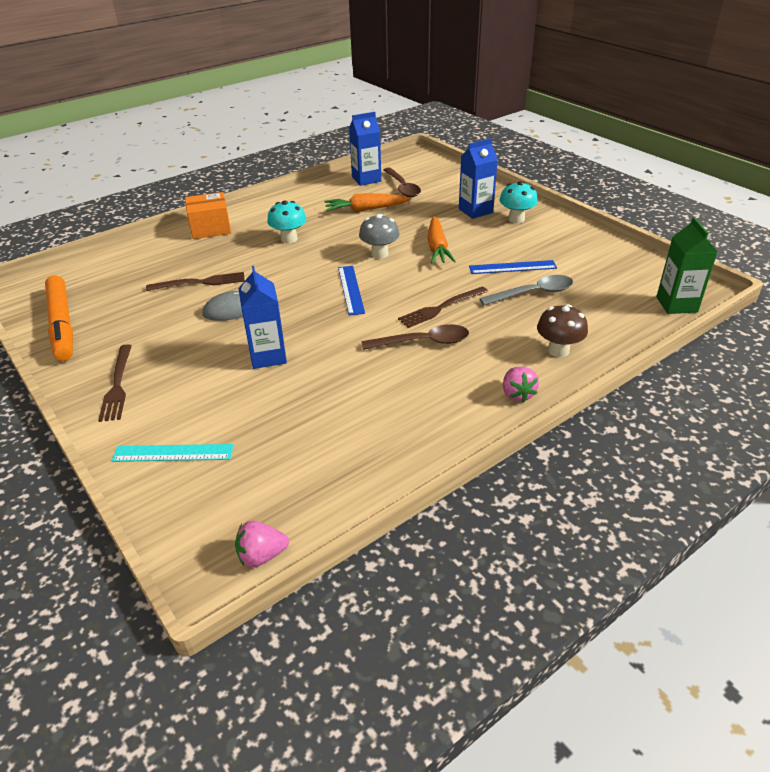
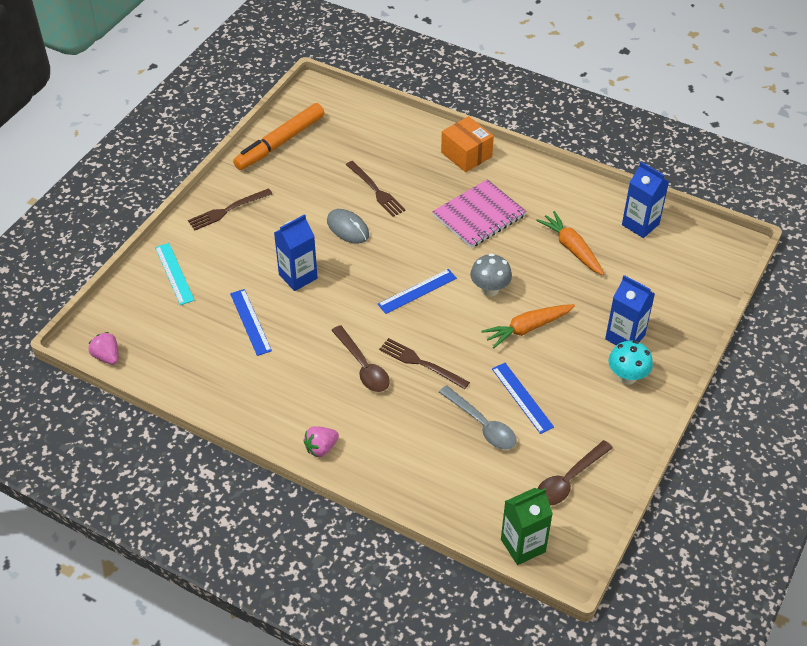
camera: 65 degrees right, 10 degrees up
turquoise mushroom [267,200,306,243] -> pink notebook [432,179,527,248]
brown spoon [383,168,421,197] -> brown spoon moved to [537,440,613,506]
brown mushroom [537,304,588,357] -> none
none -> blue ruler [230,289,272,356]

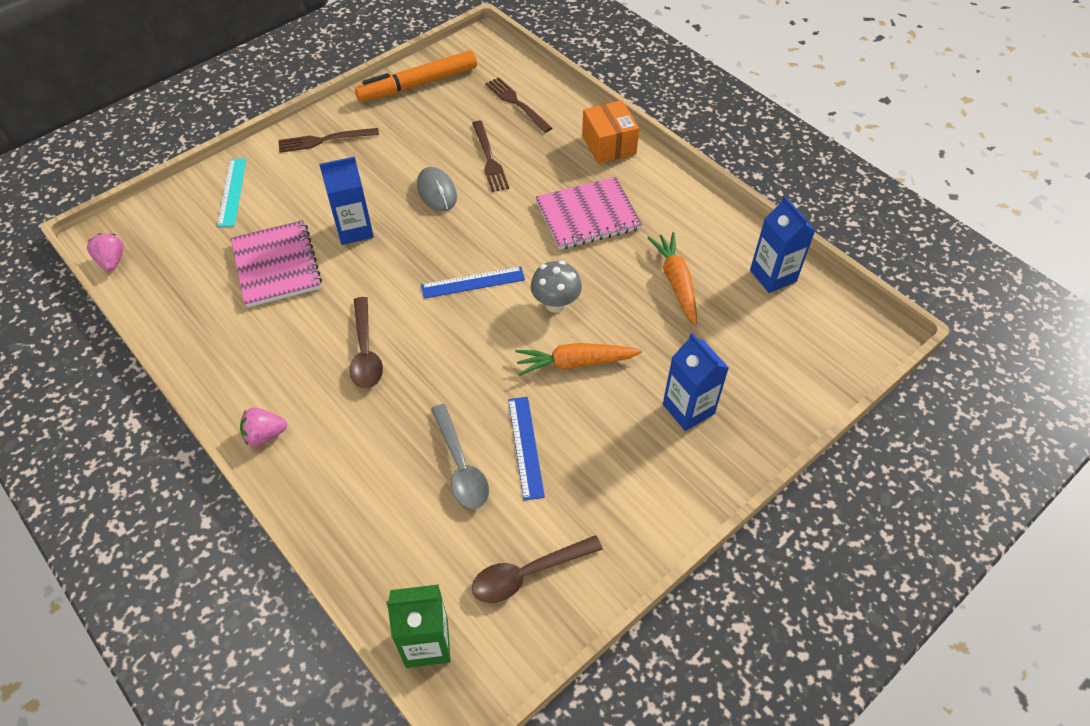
camera: 20 degrees right, 5 degrees up
blue ruler [230,289,272,356] -> pink notebook [231,220,322,307]
brown fork [379,338,470,389] -> brown fork moved to [485,77,552,133]
turquoise mushroom [608,340,653,385] -> none

